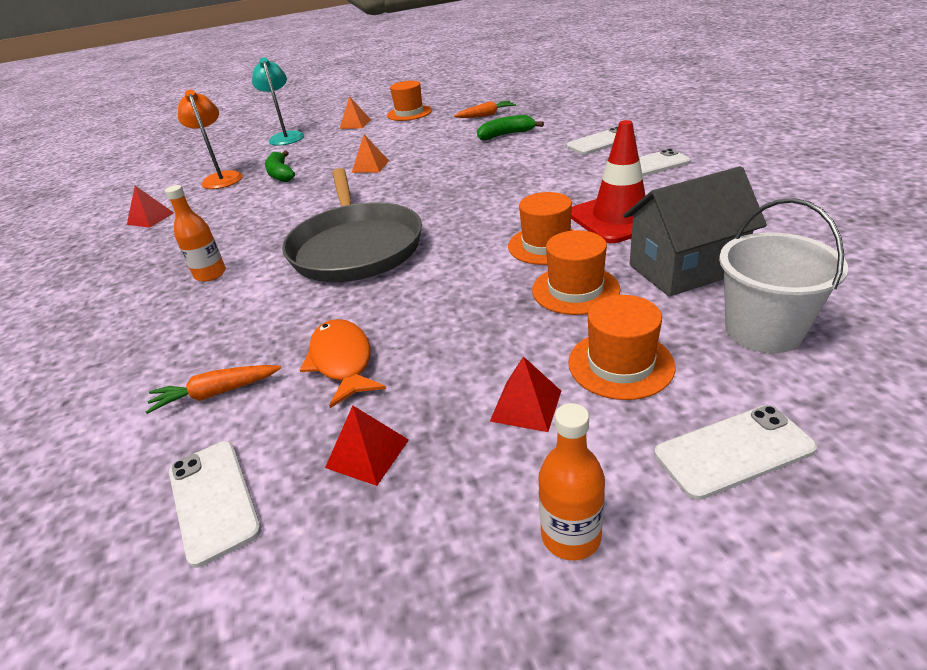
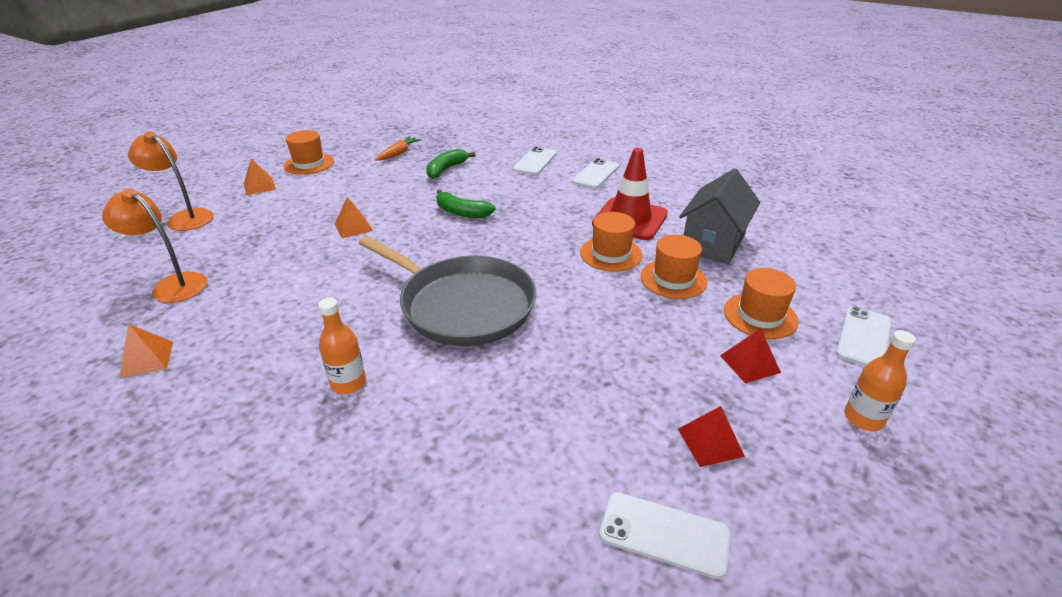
camera: 45 degrees left, 0 degrees up
red pyramid [127,186,174,228] -> orange pyramid [119,324,173,378]
orange carrot [146,365,281,414] -> none
turquoise lamp [252,57,304,146] -> orange lamp [128,131,214,231]
green banana [265,151,295,182] -> green banana moved to [436,189,496,218]
orange fish [300,319,386,408] -> none
white bucket [719,198,848,353] -> none

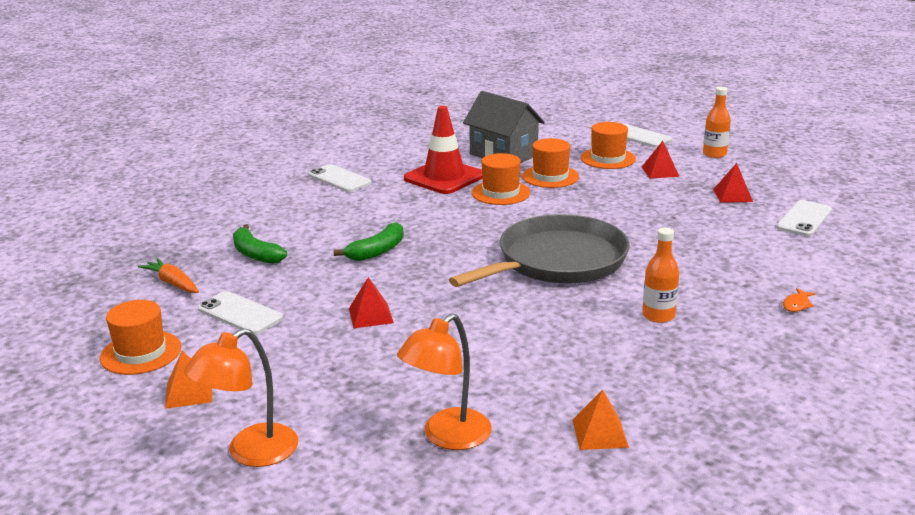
camera: 75 degrees left, 10 degrees down
orange pyramid [335,197,373,238] -> red pyramid [349,277,394,328]
white phone [513,147,557,175] -> white phone moved to [198,291,283,335]
none -> orange fish [783,288,816,312]

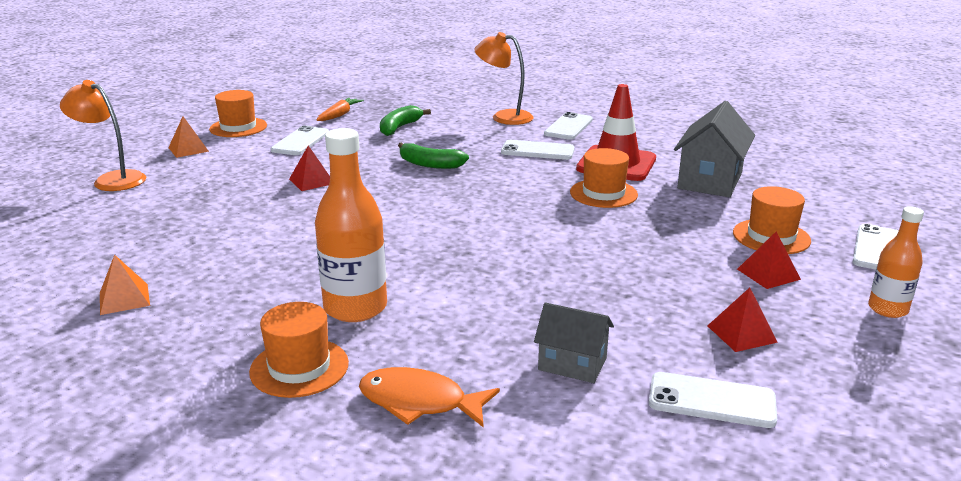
camera: 70 degrees right, 0 degrees up
orange lamp [397,313,492,450] -> orange lamp moved to [474,32,534,125]
grey pan [449,214,630,287] -> none
orange hat [522,138,579,188] -> orange hat moved to [249,302,349,398]
orange bottle [642,228,679,323] -> orange bottle [315,128,387,322], size x1.68
orange fish [783,288,816,312] -> orange fish [359,367,500,427], size x2.04
none -> white phone [501,140,575,160]
none -> grey house [534,303,614,383]

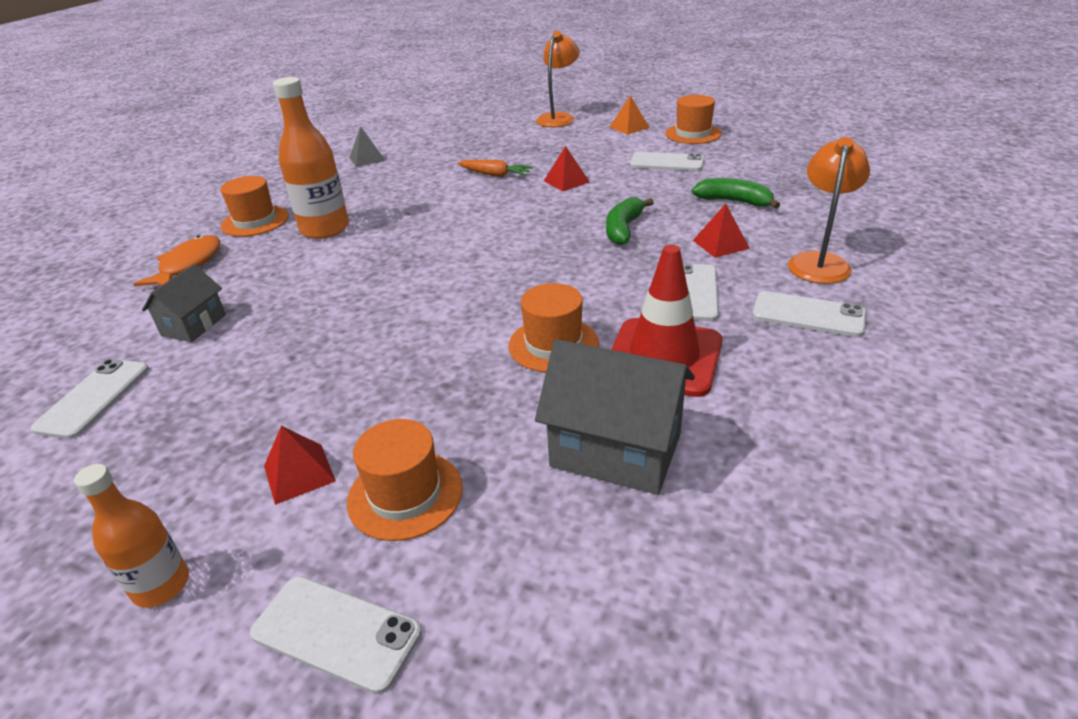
camera: 90 degrees right, 10 degrees up
orange pyramid [100,254,150,315] -> grey pyramid [350,126,386,167]
orange carrot [317,98,364,121] -> orange carrot moved to [457,160,533,177]
red pyramid [707,287,778,352] -> red pyramid moved to [693,204,750,258]

